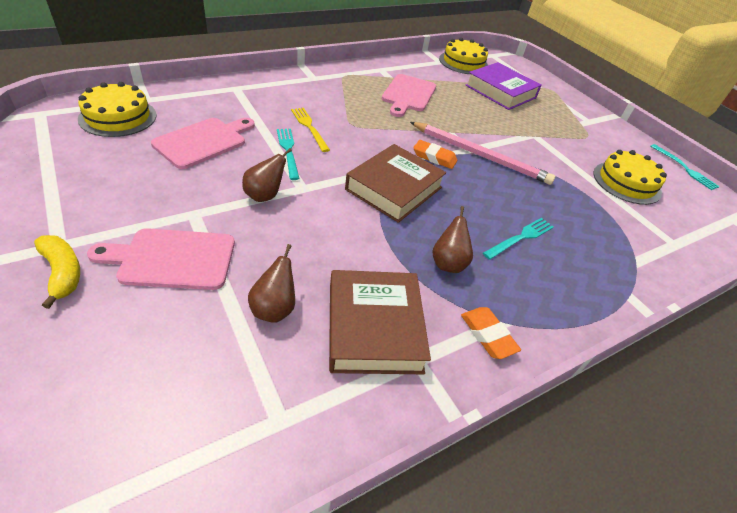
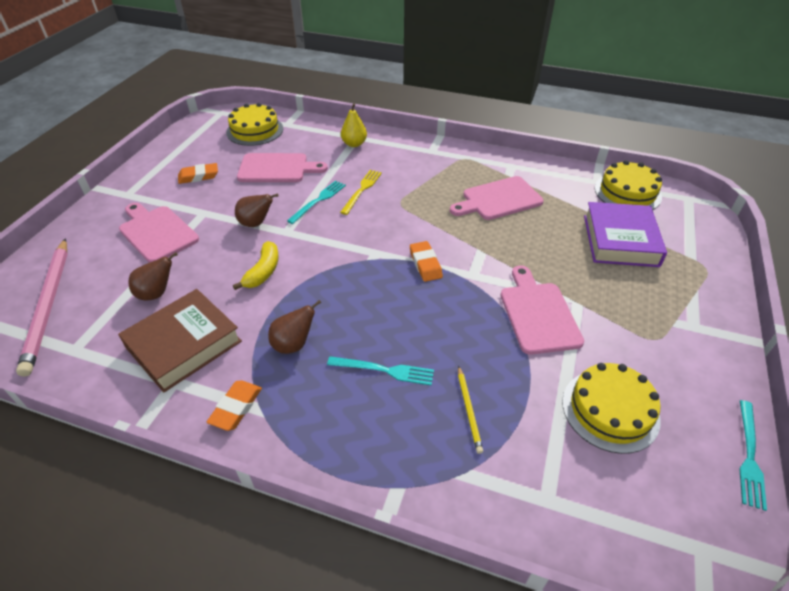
camera: 55 degrees right, 0 degrees up
yellow banana [34,235,80,309] -> yellow banana moved to [233,241,279,290]
brown book [345,144,446,223] -> none
pink pencil [410,122,555,185] -> pink pencil moved to [16,238,68,377]
none -> orange eraser [178,163,218,184]
none -> yellow pear [341,103,367,147]
none -> yellow pencil [458,366,483,454]
none -> pink cutting board [501,266,584,355]

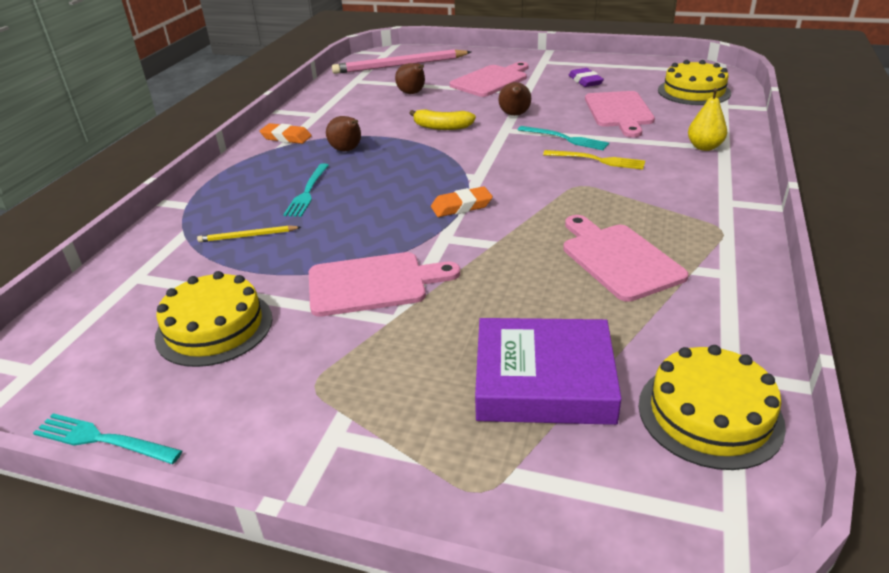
camera: 90 degrees right, 10 degrees down
brown book [118,289,242,392] -> none
orange eraser [178,163,218,184] -> purple eraser [569,68,604,87]

